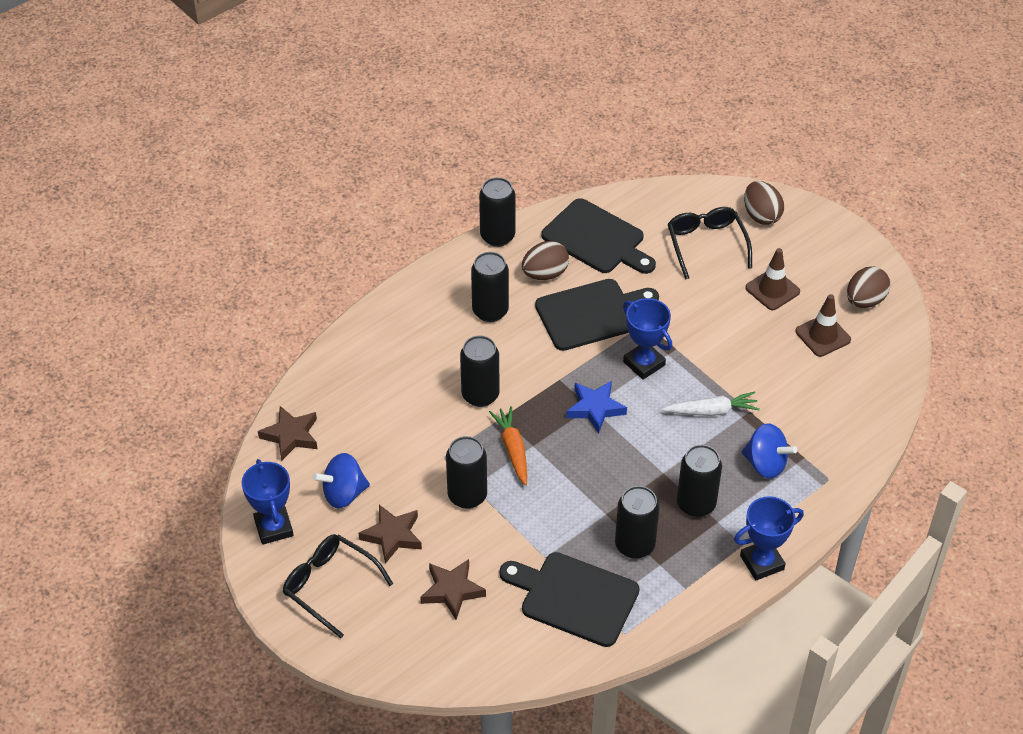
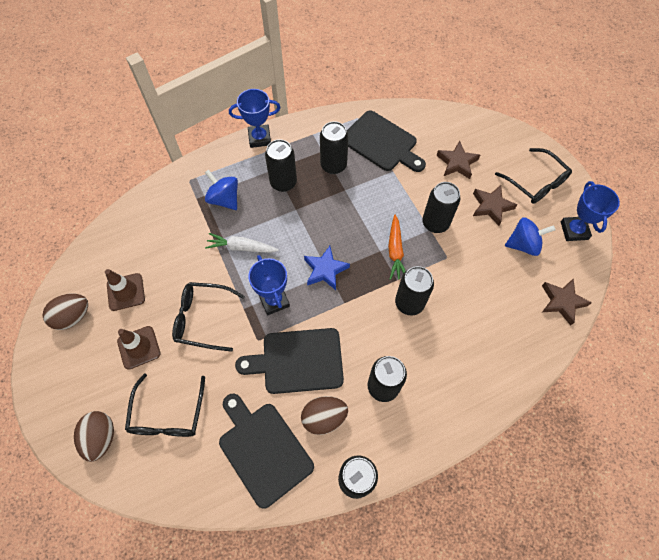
camera: 165 degrees left, 15 degrees up
none -> black glasses [172,282,245,352]

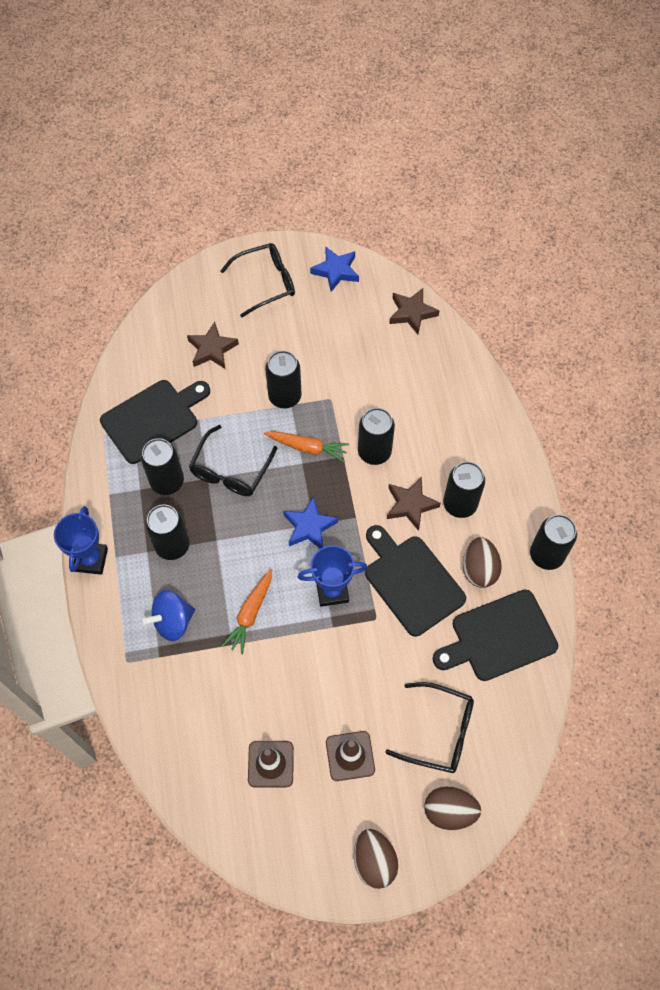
camera: 75 degrees left, 0 degrees up
brown egg [43,293,88,330] -> brown egg moved to [354,829,398,889]
black glasses [172,282,245,352] -> black glasses moved to [189,425,277,496]
white carrot [205,233,279,253] -> orange carrot [222,569,272,654]
black cutting board [235,328,344,394] -> black cutting board turned 135 degrees clockwise [365,525,466,636]
brown star [473,185,517,226] -> brown star moved to [387,477,441,531]
blue spinning top [505,217,556,256] -> none
blue trophy [561,181,620,241] -> blue star [310,246,359,292]

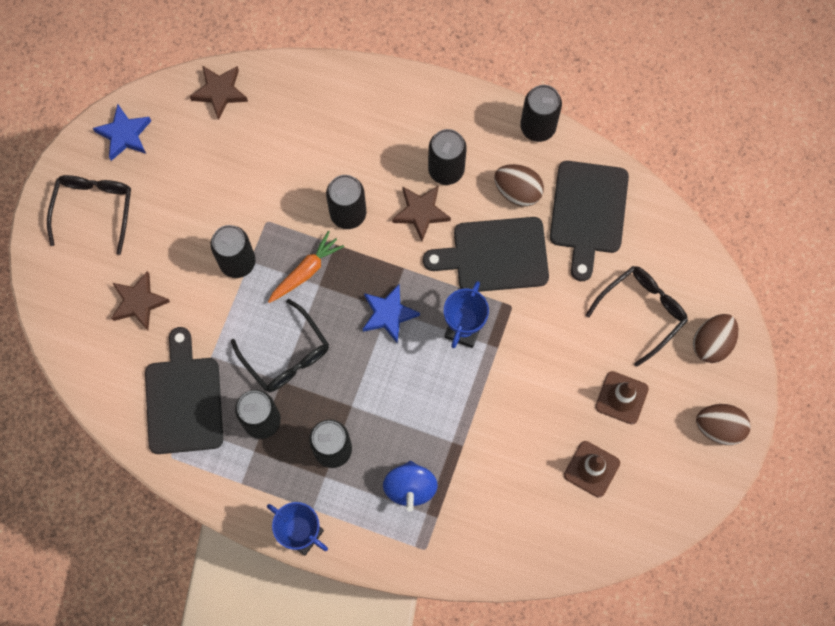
camera: 60 degrees left, 10 degrees up
orange carrot [222,569,272,654] -> none

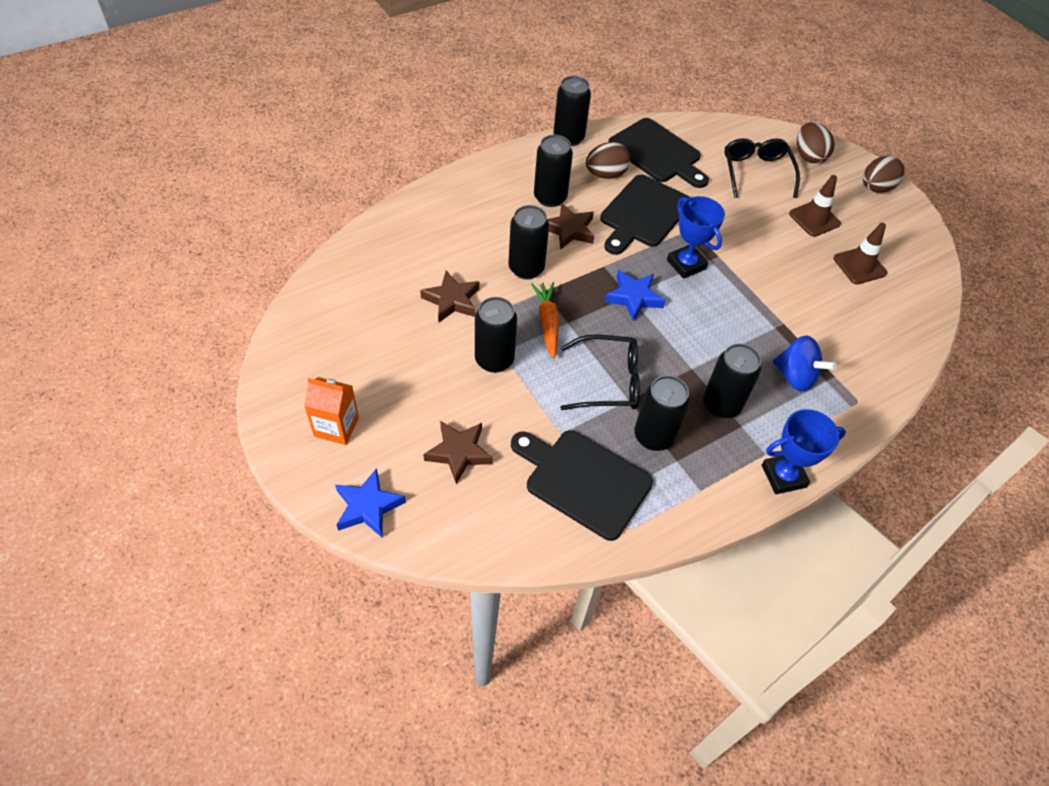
camera: 55 degrees left, 20 degrees down
black glasses [47,175,131,255] -> orange carton [304,377,359,445]
blue star [93,104,151,161] -> blue star moved to [335,468,406,537]
brown star [190,66,248,120] -> brown star moved to [420,271,479,322]

